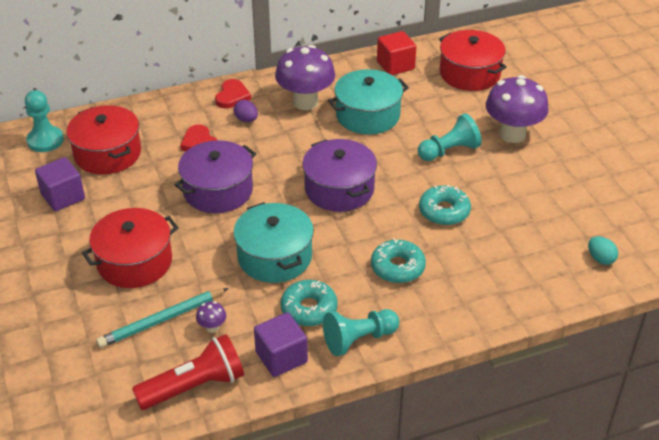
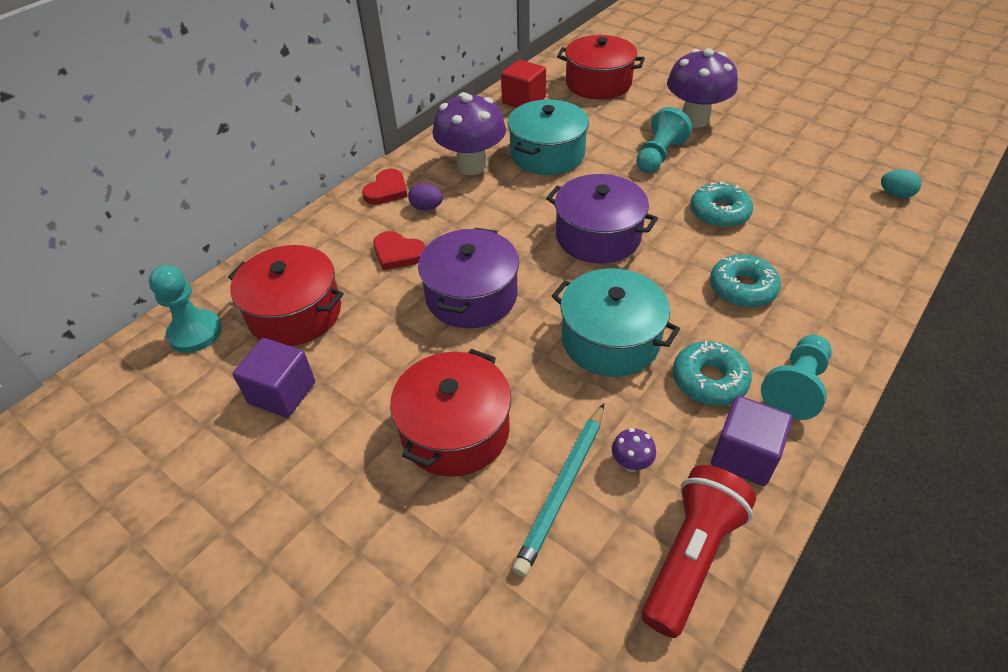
camera: 30 degrees left, 5 degrees up
red heart [215,79,251,108] -> red heart turned 45 degrees clockwise [362,168,408,205]

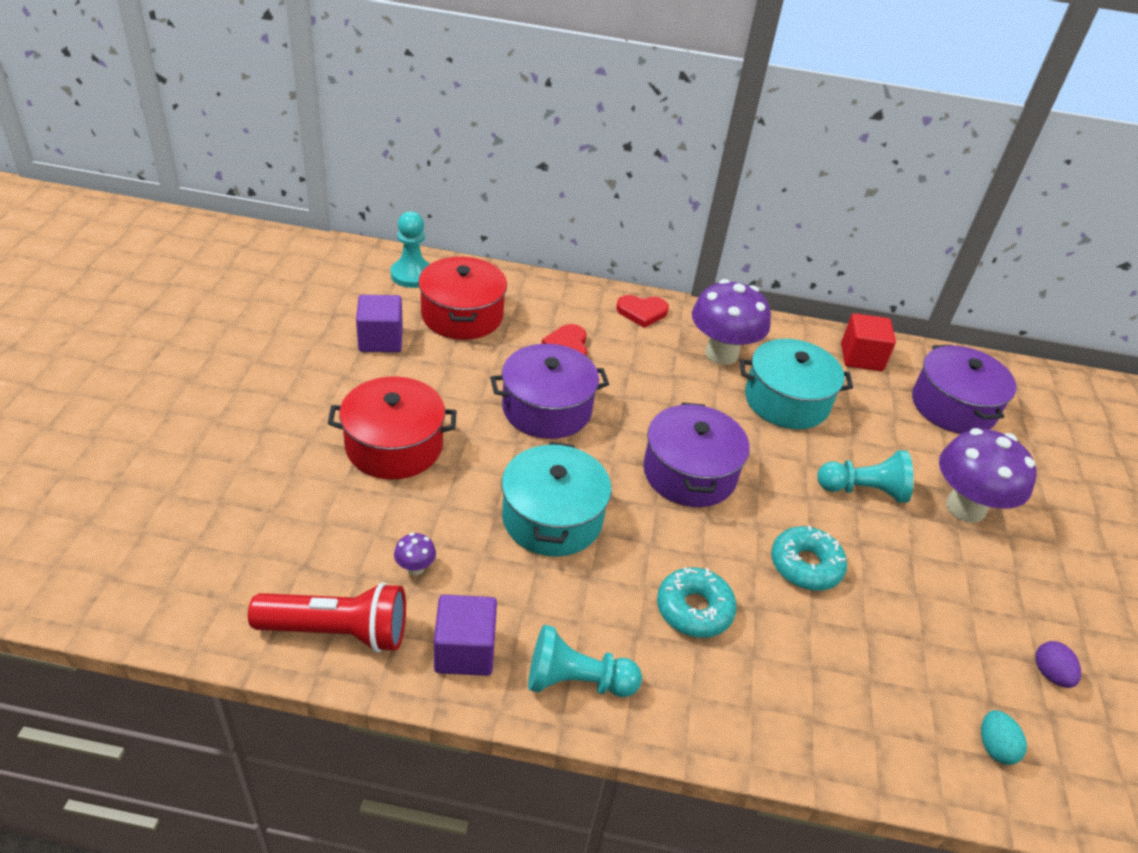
camera: 55 degrees right, 5 degrees down
purple egg [408,183,443,210] -> purple egg moved to [1035,641,1081,688]
turquoise pencil [512,403,604,577] -> none
red pot [557,35,645,99] -> purple pot [912,345,1016,434]
turquoise donut [673,341,752,406] -> none

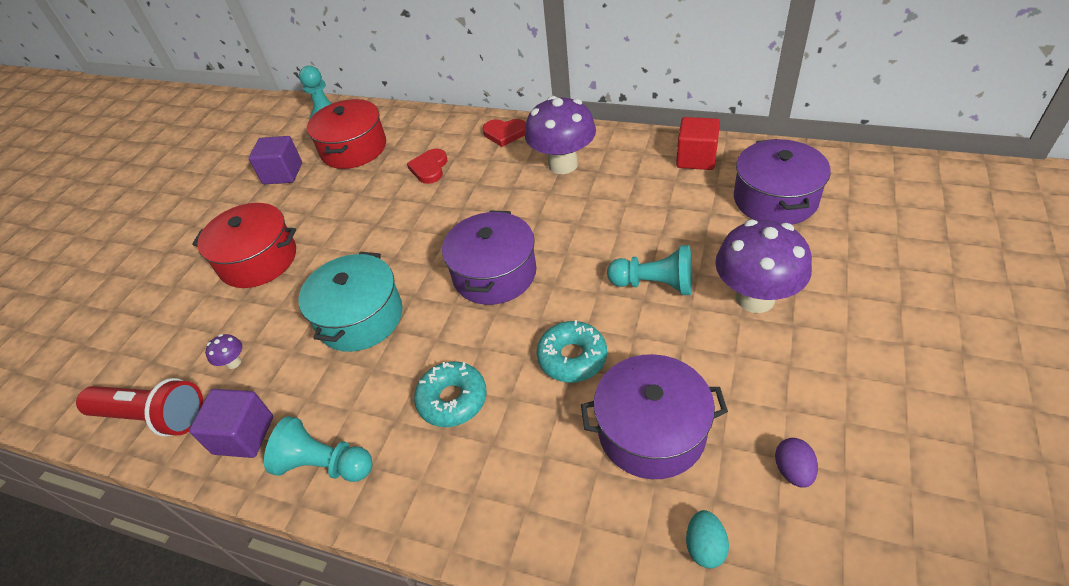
camera: 20 degrees right, 5 degrees up
purple pot [490,344,609,439] -> purple pot moved to [581,354,728,479]
turquoise pot [740,339,853,429] -> none

